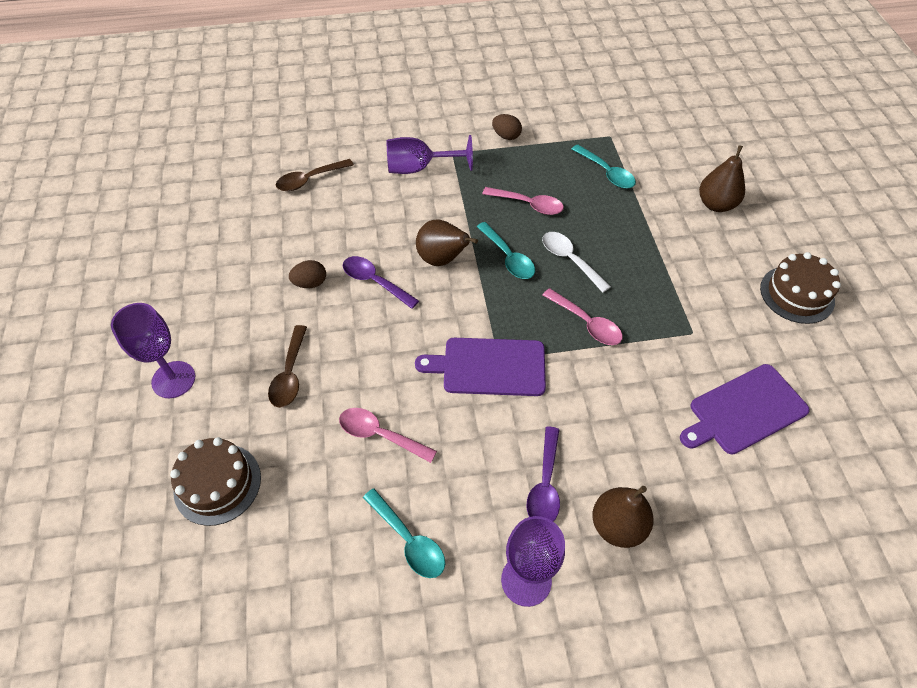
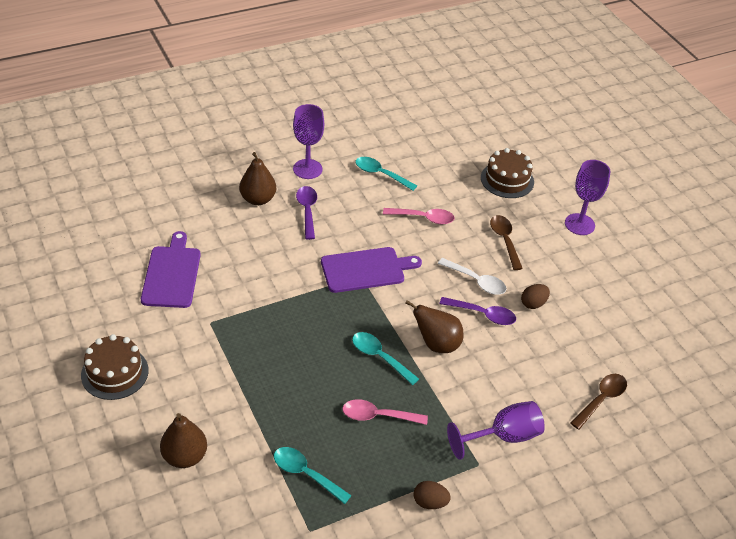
camera: 160 degrees right, 10 degrees down
white spoon [542,232,611,293] -> white spoon moved to [438,258,507,295]
pink spoon [543,288,623,345] -> none
purple cutting board [680,364,810,454] -> purple cutting board turned 45 degrees counterclockwise [141,231,201,308]

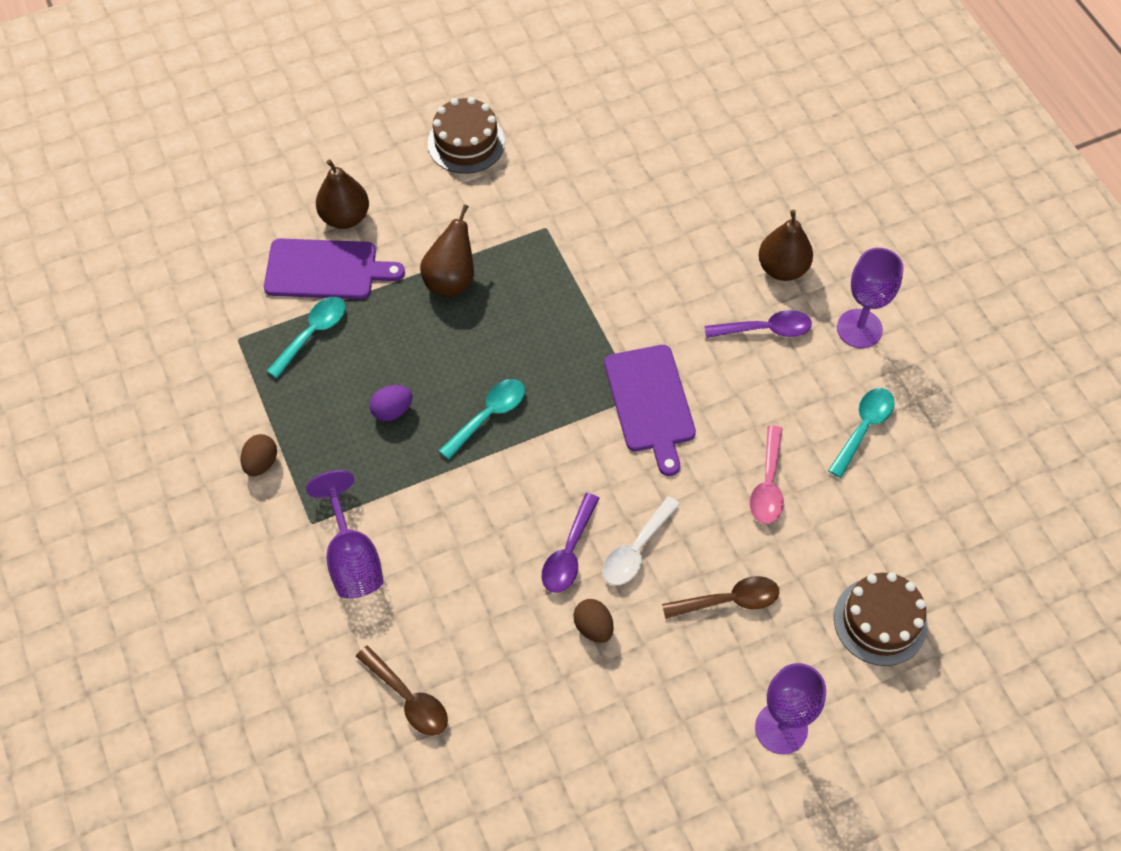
camera: 95 degrees right, 15 degrees up
purple cutting board [141,231,201,308] -> purple cutting board moved to [264,238,405,299]
pink spoon [342,399,428,425] -> purple egg [370,385,412,421]
brown pear [405,300,464,353] -> brown pear moved to [420,204,474,297]

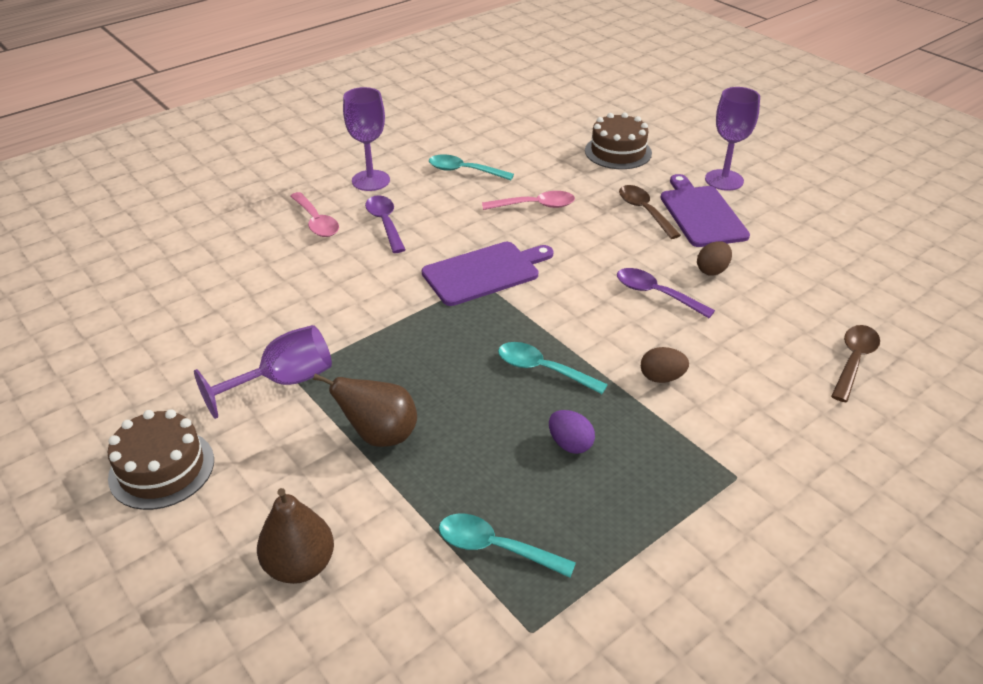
camera: 105 degrees left, 20 degrees down
brown egg [240,434,277,476] -> brown egg moved to [641,347,689,383]
purple cutting board [264,238,405,299] -> purple cutting board moved to [660,174,750,247]
purple goblet [306,470,383,599] -> purple goblet moved to [194,325,332,419]
purple spoon [542,493,599,593] -> purple spoon turned 150 degrees counterclockwise [617,268,715,318]
white spoon [602,496,680,585] -> none
brown pear [759,210,813,281] -> pink spoon [290,192,339,237]

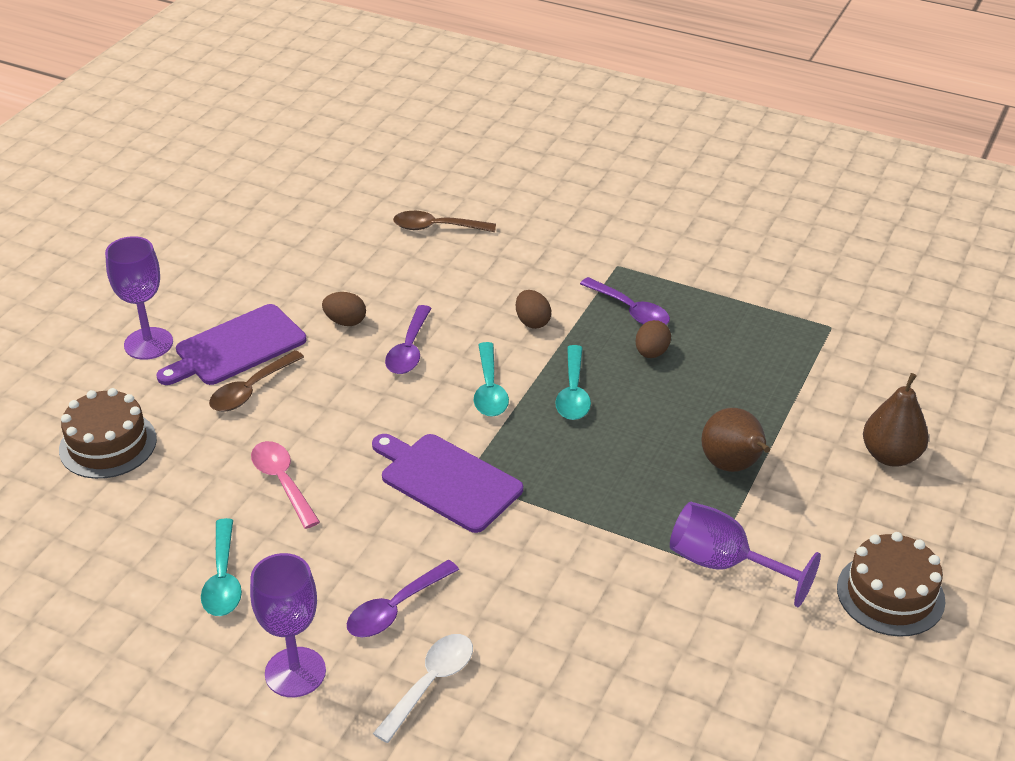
camera: 115 degrees left, 0 degrees up
pink spoon [290,192,339,237] -> white spoon [373,634,473,743]
turquoise spoon [439,514,576,578] -> turquoise spoon moved to [474,342,509,417]
purple egg [549,410,595,454] -> brown egg [635,320,671,358]
none -> purple spoon [580,277,670,325]

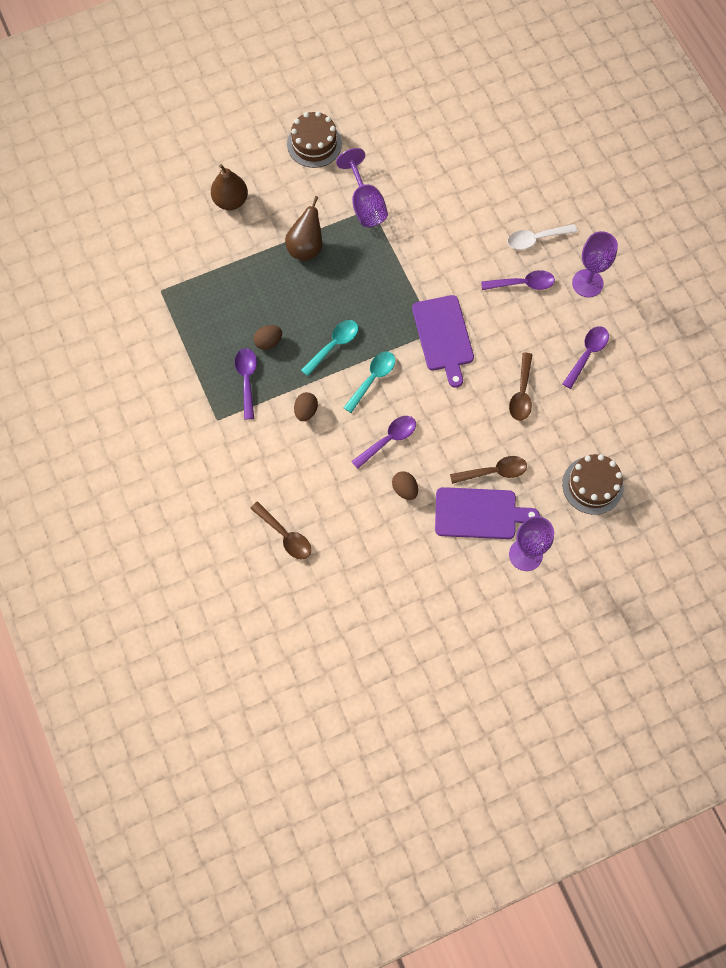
camera: 140 degrees left, 30 degrees up
turquoise spoon [201,518,242,616] -> purple spoon [562,326,609,389]
pink spoon [251,441,320,529] -> brown spoon [509,353,533,421]

